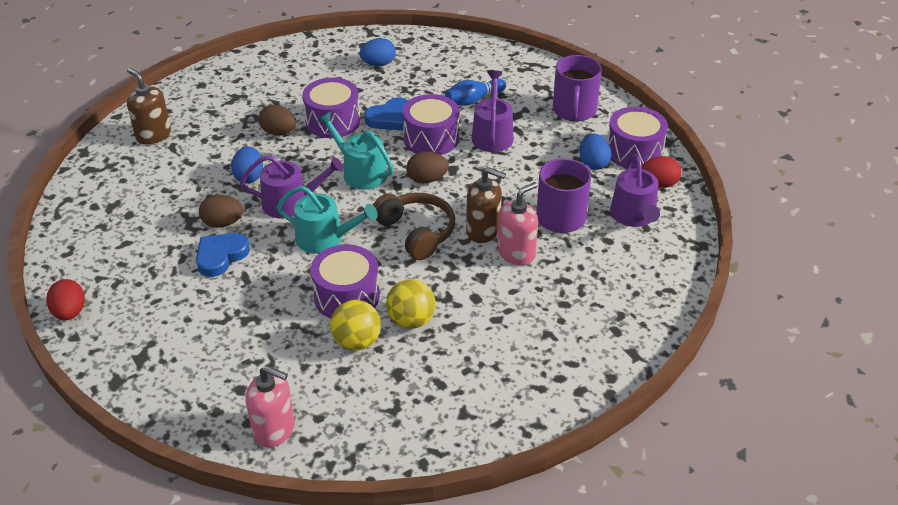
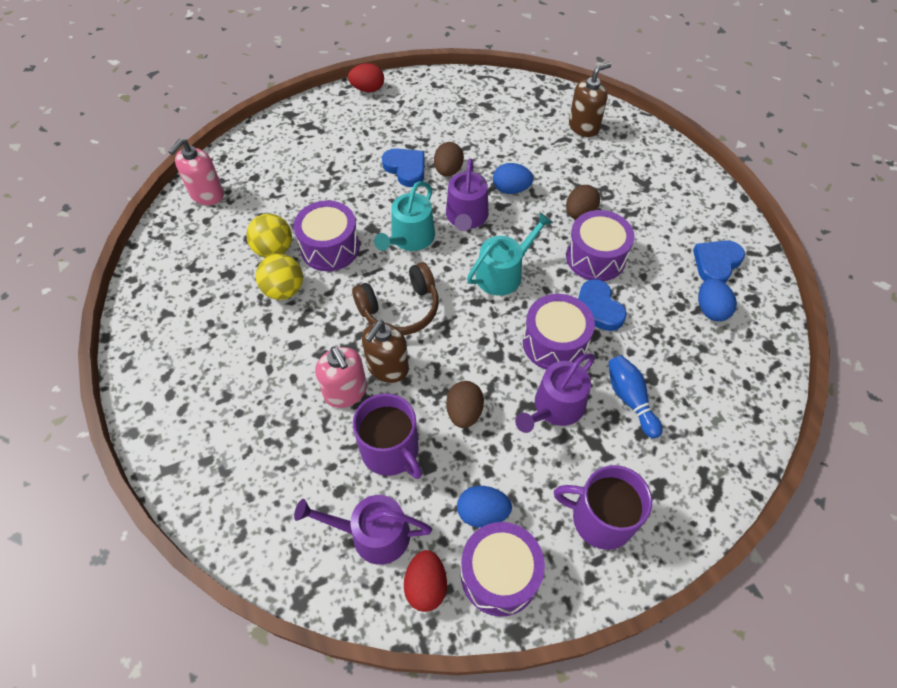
camera: 100 degrees right, 15 degrees up
brown egg [407,152,449,183] -> brown egg moved to [446,381,484,428]
purple watering can [472,70,514,152] -> purple watering can turned 120 degrees clockwise [515,353,595,433]
none -> blue heart [693,240,745,283]

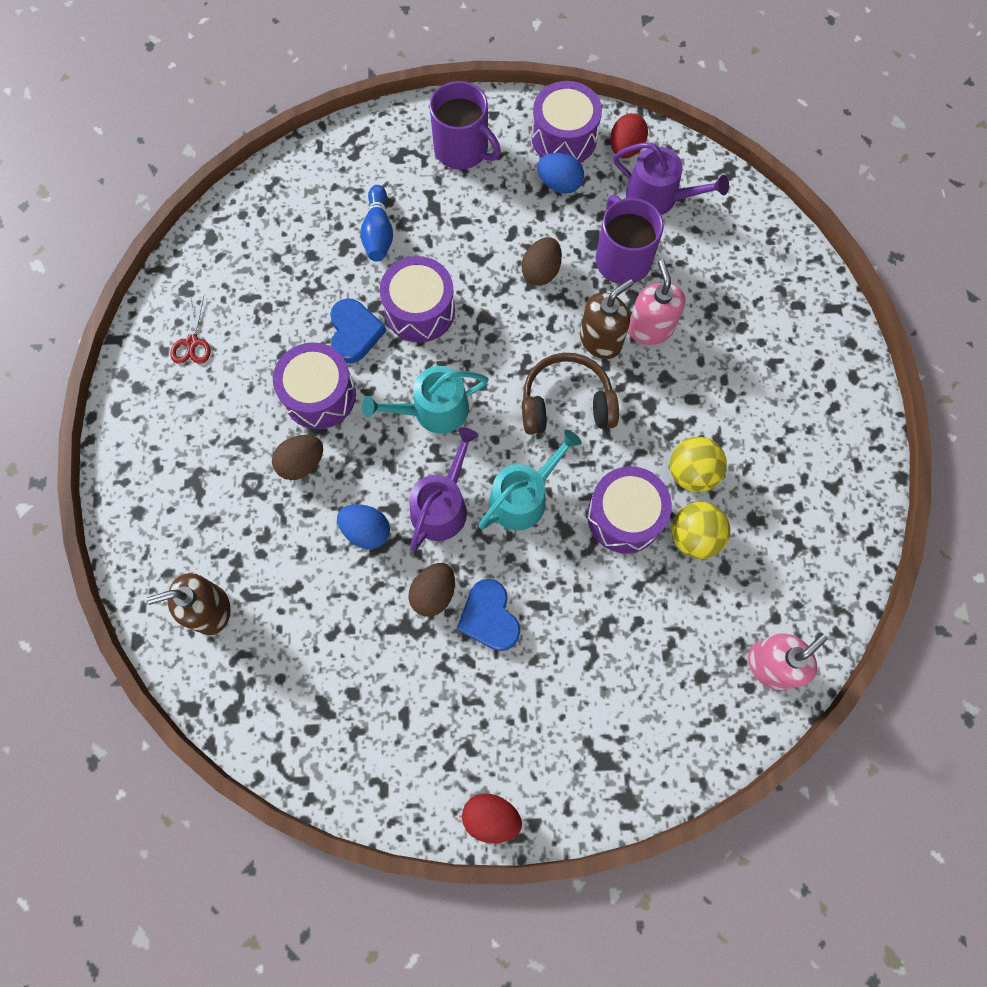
camera: 160 degrees left, 15 degrees up
purple watering can [515,353,595,433] -> none
blue heart [693,240,745,283] -> red scissors [170,295,211,364]
blue egg [698,278,737,321] -> none

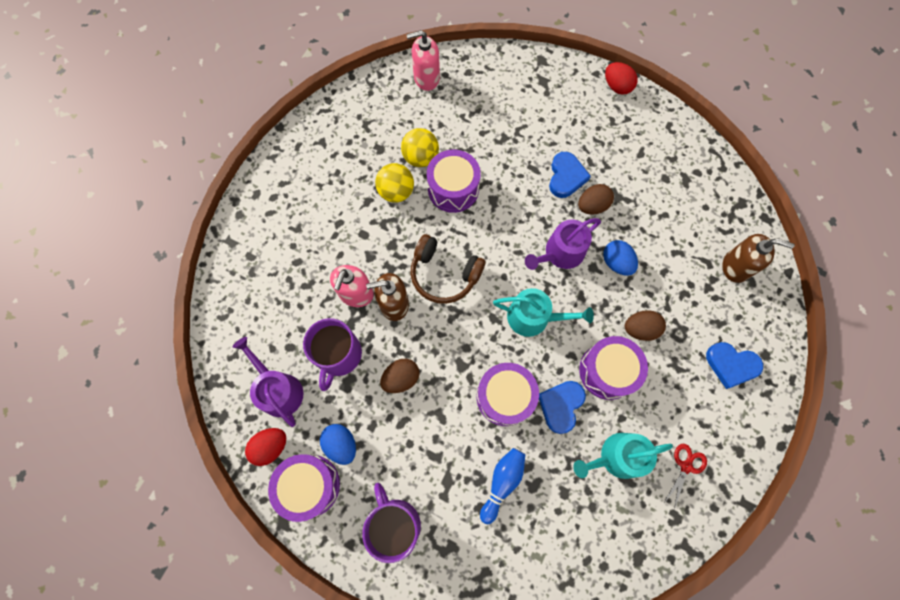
camera: 150 degrees left, 0 degrees up
turquoise watering can [478,430,582,530] -> turquoise watering can moved to [573,433,673,479]
none -> blue heart [706,342,763,389]

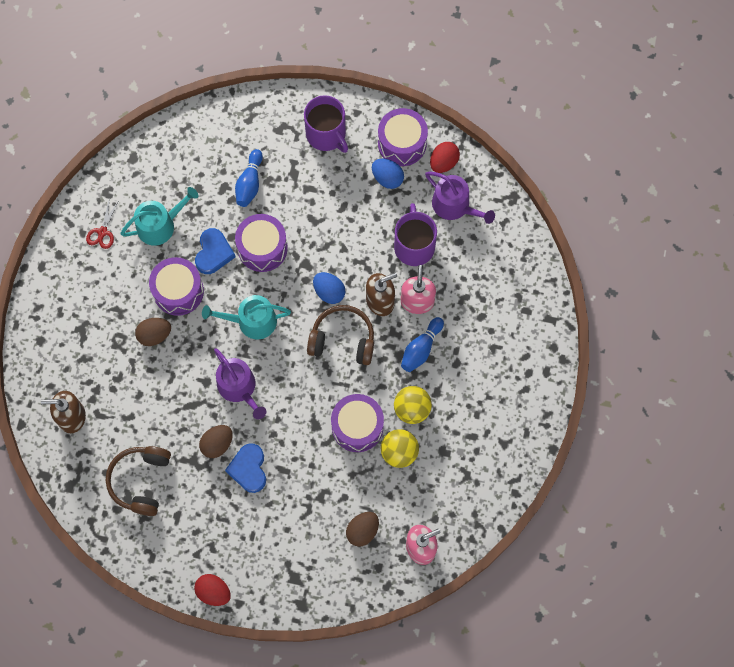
camera: 165 degrees right, 0 degrees up
brown egg [380,359,420,393] -> brown egg moved to [346,512,379,547]
purple watering can [525,218,601,270] -> purple watering can turned 105 degrees clockwise [214,348,266,419]
blue egg [603,240,638,276] -> blue egg moved to [313,272,345,304]
blue heart [706,342,763,389] -> none
none -> brown headphones [106,446,171,516]
none -> blue bowling pin [401,317,444,372]

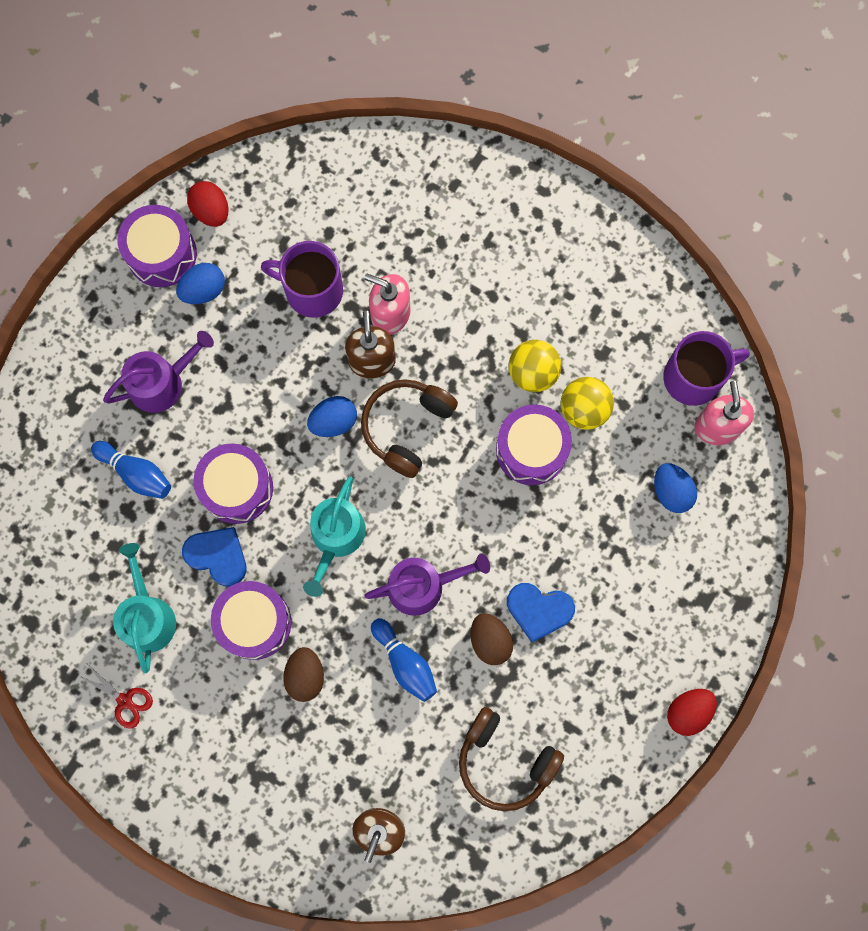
camera: 70 degrees left, 5 degrees up
purple mug [304,95,348,153] -> purple mug moved to [663,331,750,406]
brown egg [346,512,379,547] -> blue egg [654,463,697,513]
blue bowling pin [401,317,444,372] -> blue bowling pin moved to [371,618,437,702]
purple watering can [425,171,495,224] -> purple watering can moved to [103,331,214,413]

